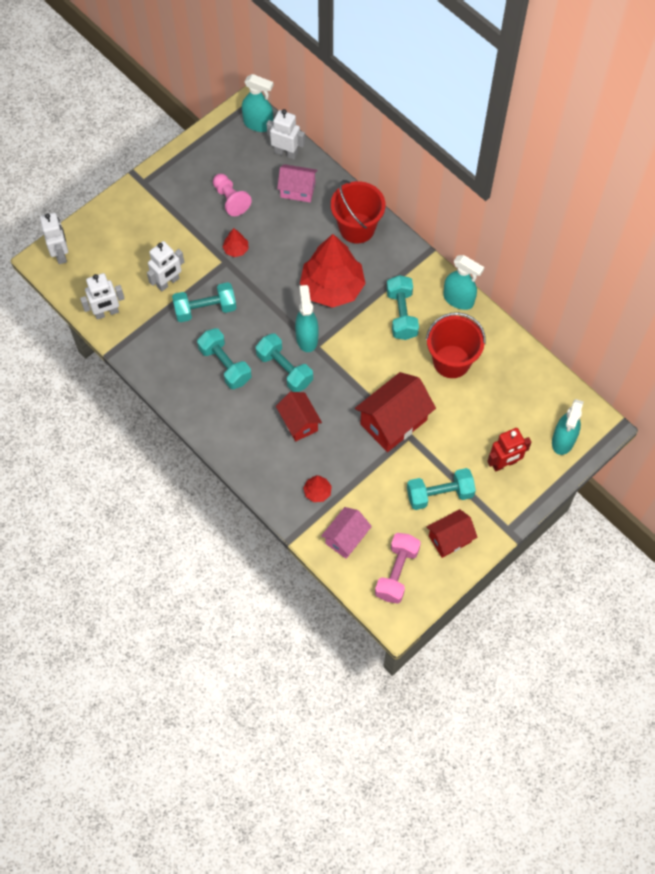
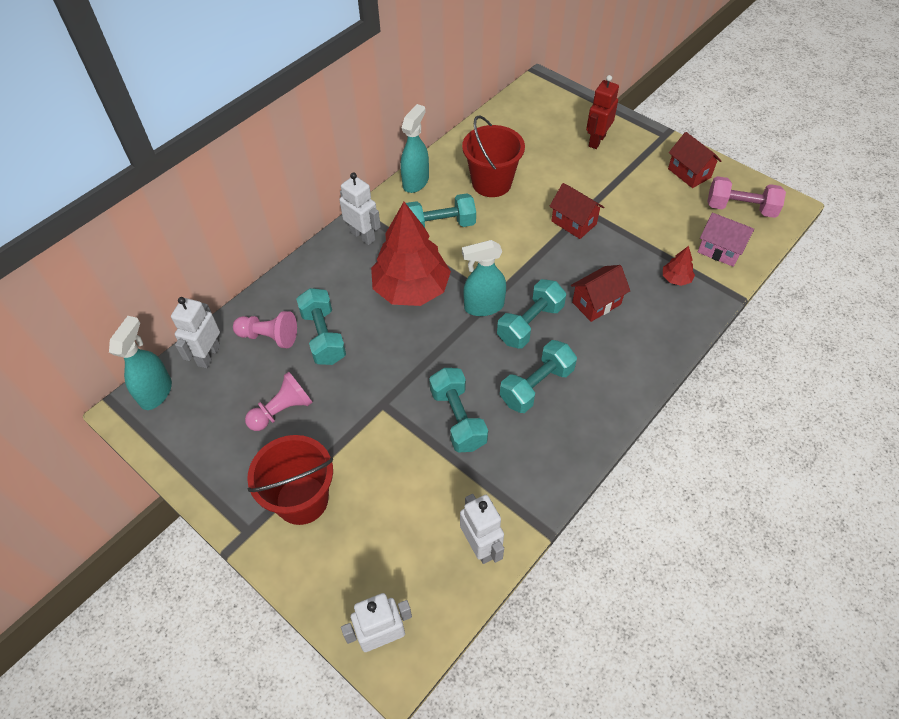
camera: 95 degrees left, 10 degrees down
white robot [147,241,184,291] -> white robot moved to [339,172,381,245]
red tree [223,228,249,257] -> none
pink house [277,164,318,202] -> pink pawn [233,311,297,348]
red bucket [331,180,385,244] -> red bucket moved to [247,435,333,525]
red house [355,372,436,452] -> red house [549,183,604,239], size x0.62
turquoise dumbbell [407,468,476,510] -> turquoise dumbbell moved to [296,288,346,365]
red robot [487,428,531,471] -> red robot turned 120 degrees counterclockwise [586,75,619,149]
turquoise spray bottle [552,399,583,455] -> none

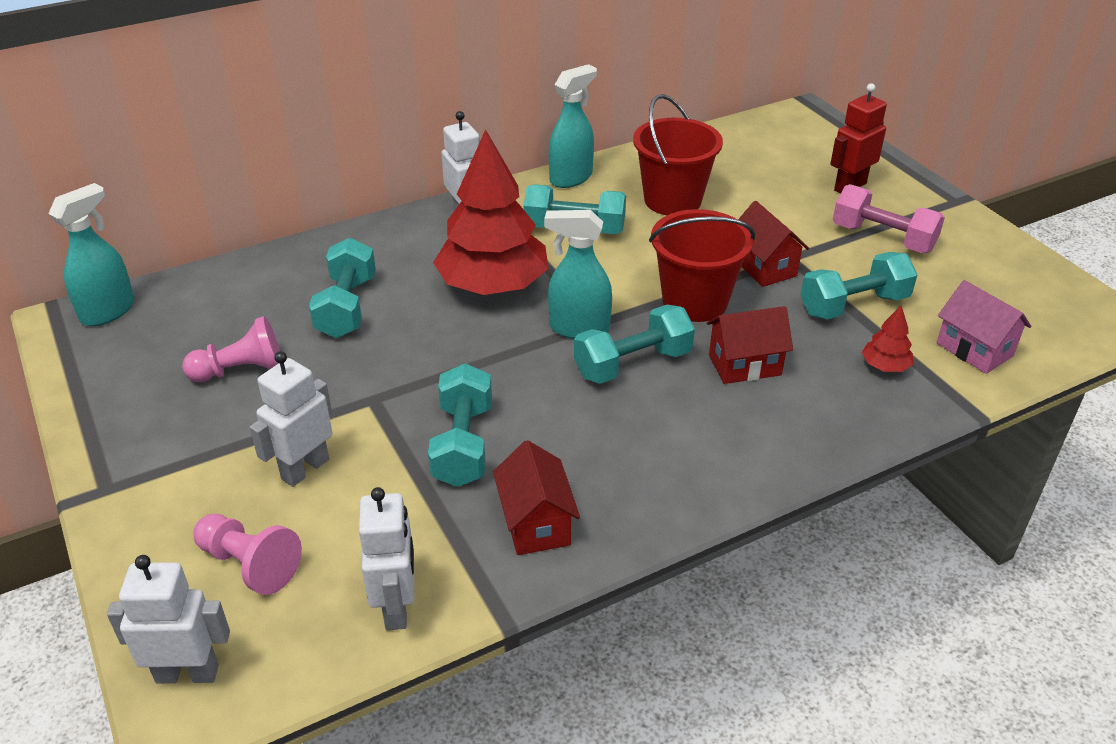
camera: 20 degrees right, 15 degrees down
white robot [171,297,220,369] -> white robot moved to [250,351,332,487]
pink pawn [233,311,297,348] -> pink pawn moved to [194,514,302,595]
red bucket [247,435,333,525] -> red bucket moved to [649,209,755,322]
turquoise dumbbell [500,340,577,413] -> turquoise dumbbell moved to [801,252,917,319]
red house [668,132,721,188] -> red house moved to [493,440,580,555]
pink dumbbell [707,176,786,218] -> pink dumbbell moved to [833,184,945,253]

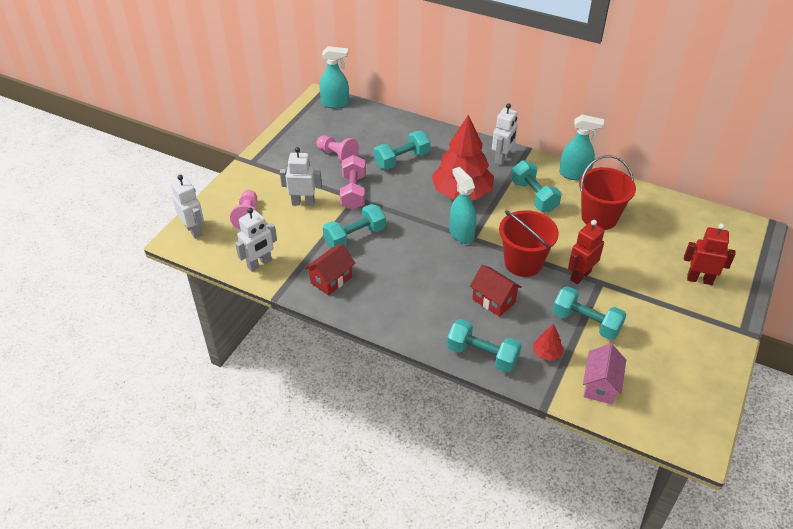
camera: 55 degrees right, 5 degrees up
turquoise dumbbell [574,305,695,384] -> turquoise dumbbell moved to [447,319,522,373]
red house [738,201,809,287] -> red robot [568,220,604,284]
pink dumbbell [833,184,945,253] -> pink dumbbell moved to [340,155,366,210]

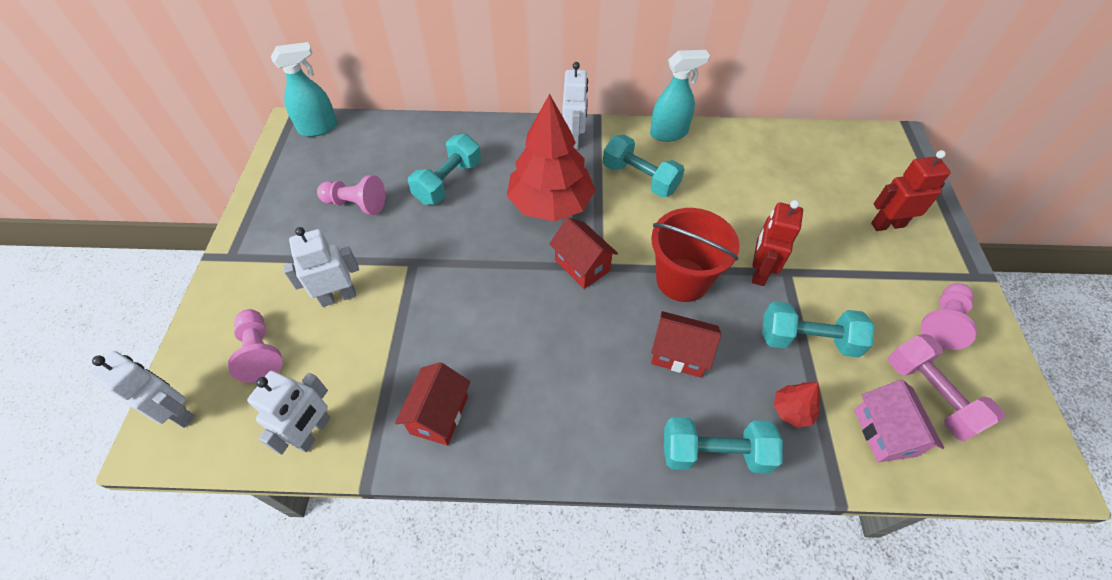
camera: 25 degrees left, 10 degrees up
turquoise dumbbell [323,204,386,248] -> none
pink dumbbell [340,155,366,210] -> pink dumbbell moved to [888,334,1005,441]
turquoise spray bottle [449,167,476,244] -> red house [549,217,618,289]
red bucket [579,155,636,230] -> none
none -> pink pawn [920,283,977,350]

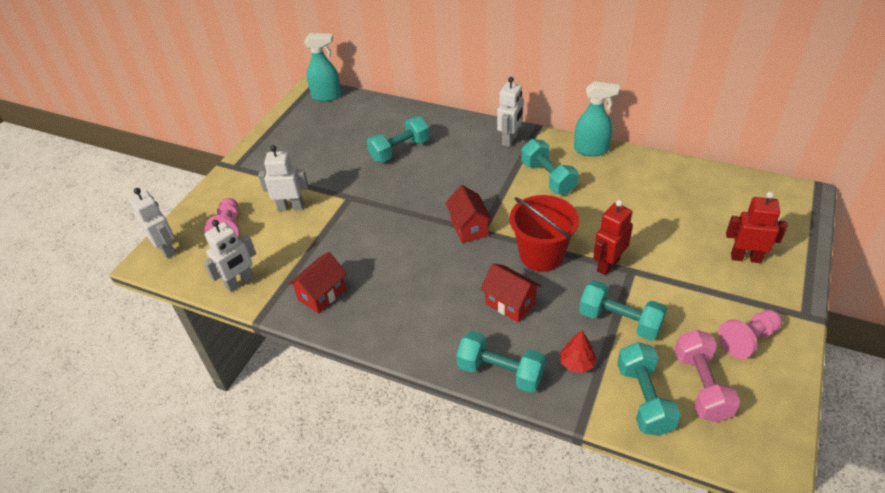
camera: 25 degrees right, 10 degrees down
pink pawn [317,175,385,215] -> none
red tree [507,94,595,222] -> none
pink house [854,380,944,462] -> turquoise dumbbell [617,342,681,436]

